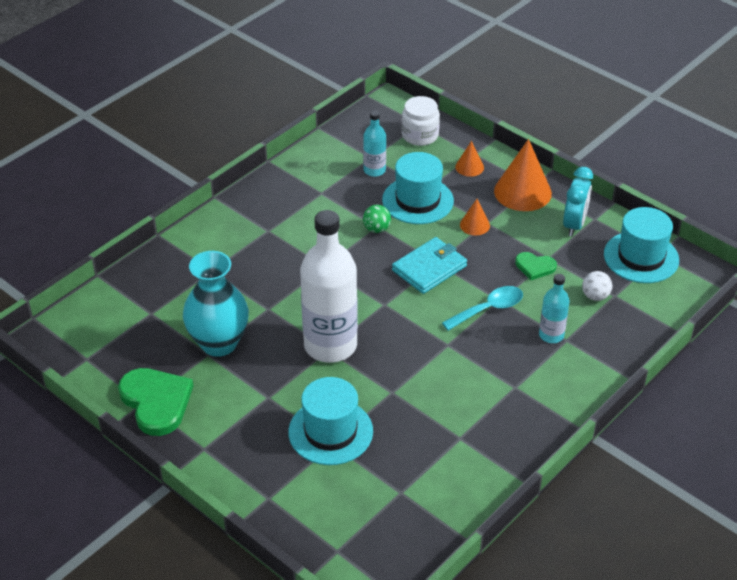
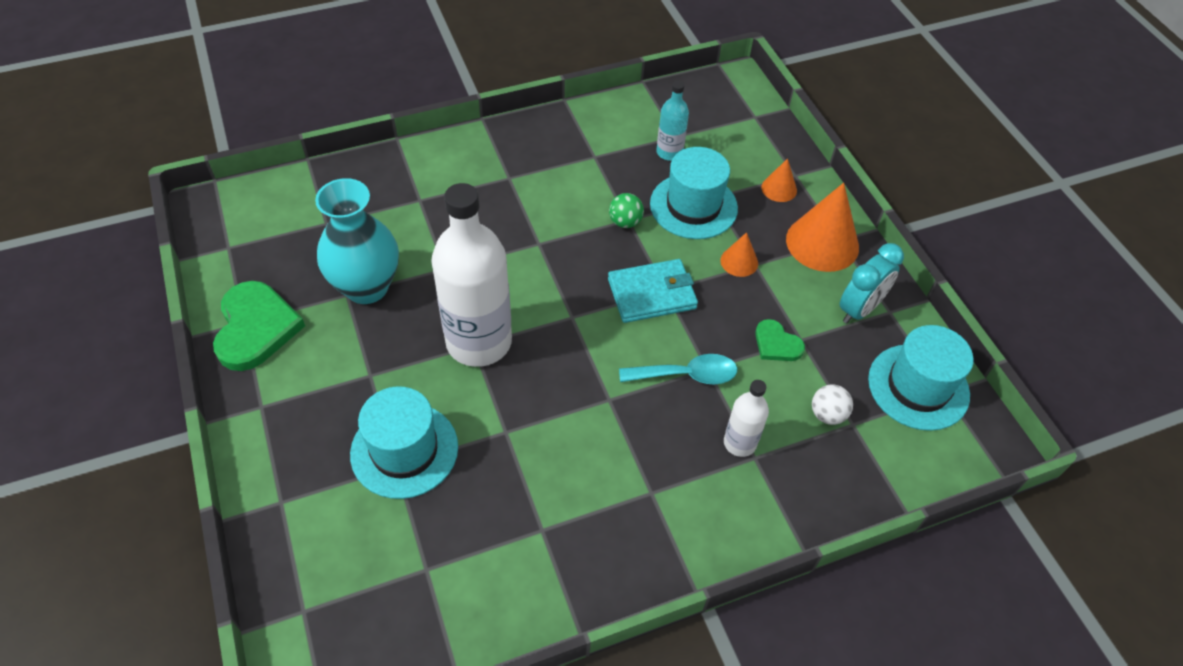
camera: 25 degrees right, 10 degrees up
white jar [401,96,440,146] -> none
turquoise bottle [539,274,569,343] -> white bottle [724,380,769,457]

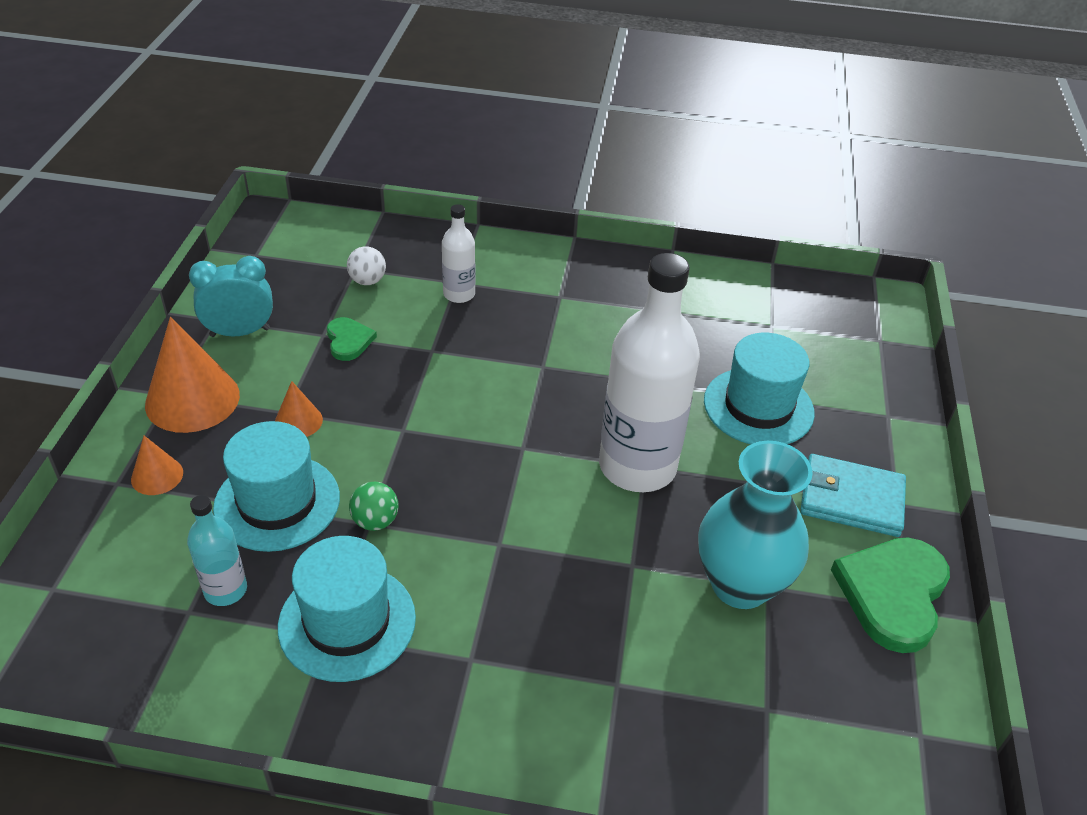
camera: 150 degrees left, 10 degrees down
turquoise wallet [608,259,698,323] -> turquoise wallet moved to [800,454,906,537]
turquoise spoon [619,354,737,385] -> none
turquoise hat [868,325,974,431] -> turquoise hat moved to [278,536,416,682]

